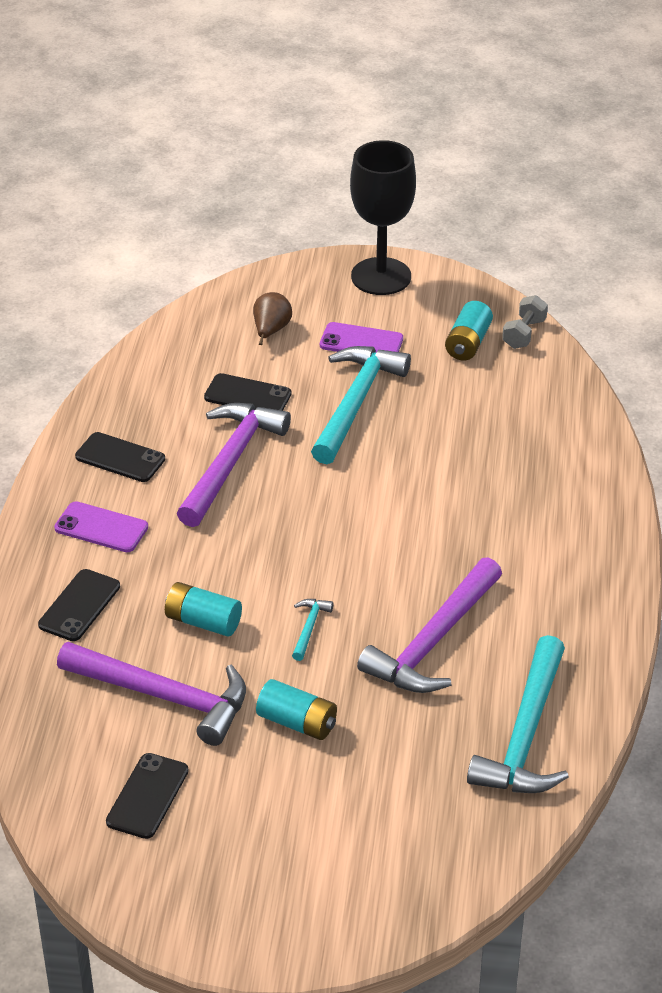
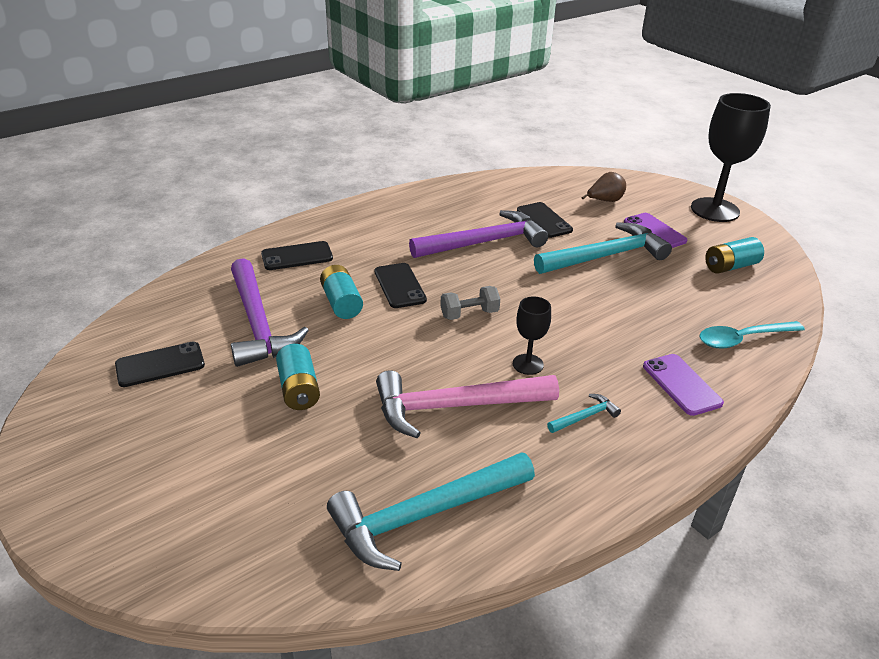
camera: 45 degrees right, 5 degrees down
purple phone [54,501,148,552] -> purple phone moved to [643,354,724,416]
black phone [75,432,165,482] -> black phone moved to [375,263,427,308]
turquoise hammer [292,599,334,661] -> turquoise hammer moved to [547,394,621,433]
purple hammer [357,557,502,693] -> pink hammer [376,370,559,438]
grey dumbbell [502,295,548,349] -> grey dumbbell moved to [440,286,500,320]
none -> black goblet [513,296,551,375]
none -> turquoise spoon [700,321,805,349]

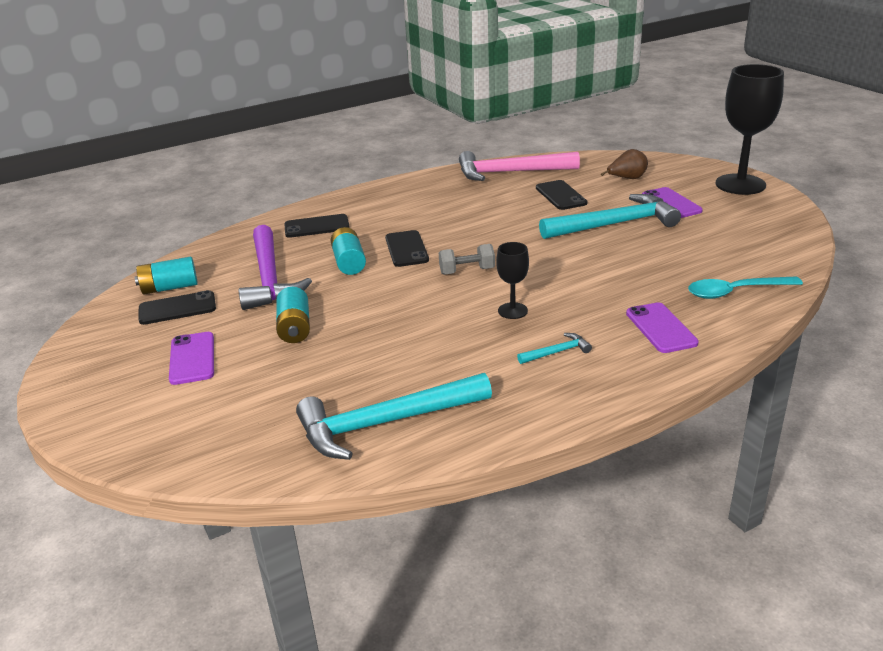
camera: 10 degrees right, 5 degrees down
pink hammer [376,370,559,438] -> pink hammer moved to [459,151,580,181]
purple hammer [409,210,548,258] -> none
turquoise battery [705,237,764,274] -> turquoise battery moved to [135,257,198,295]
none -> purple phone [169,332,214,385]

